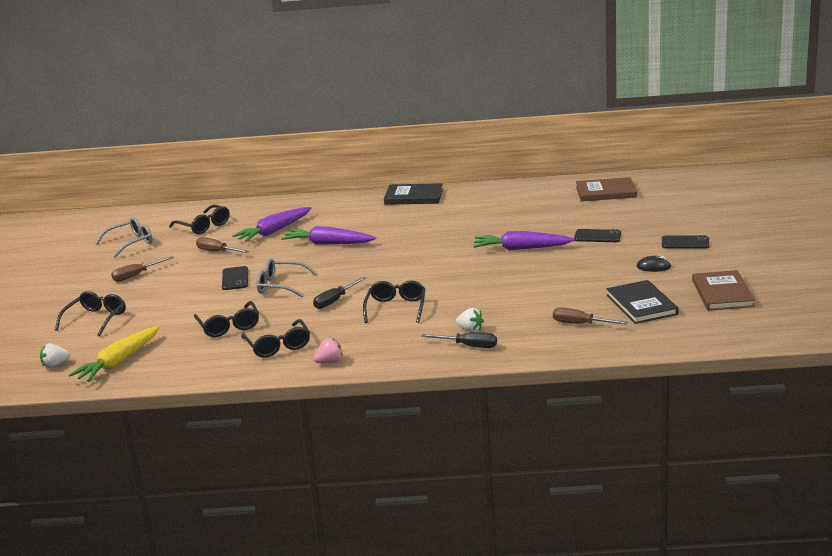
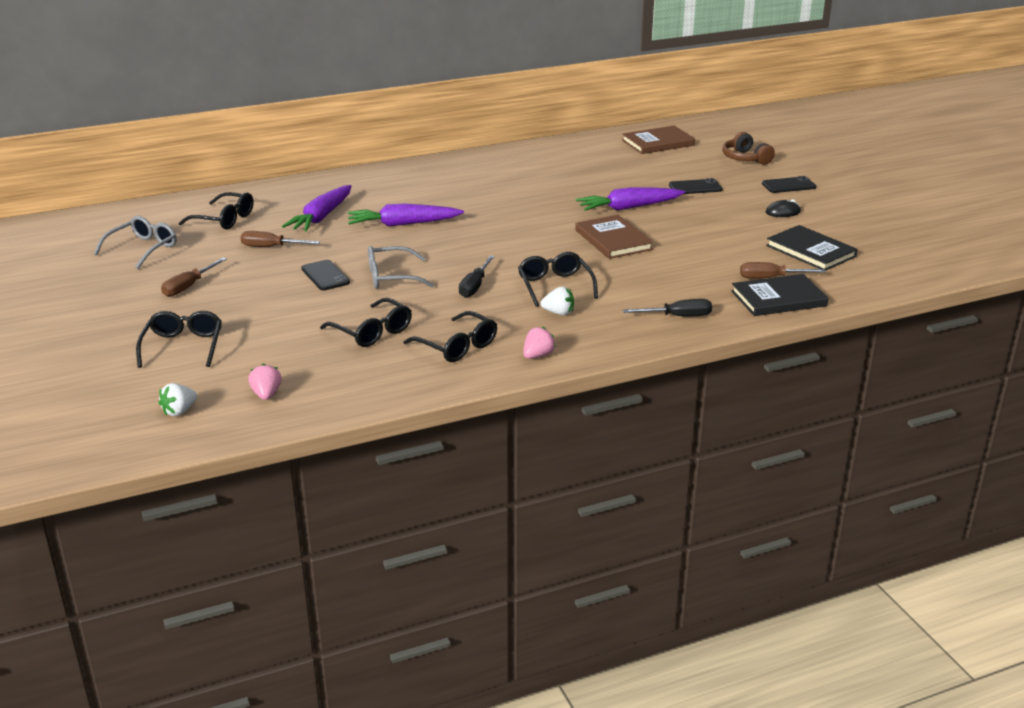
camera: 25 degrees left, 5 degrees up
yellow carrot [69,326,159,382] -> pink strawberry [248,363,281,400]
black book [384,183,443,205] -> black book moved to [731,274,829,316]
white strawberry [456,308,484,332] -> white strawberry moved to [541,287,574,315]
brown book [692,270,755,311] -> brown book moved to [575,215,653,259]
none -> brown headphones [722,132,775,165]

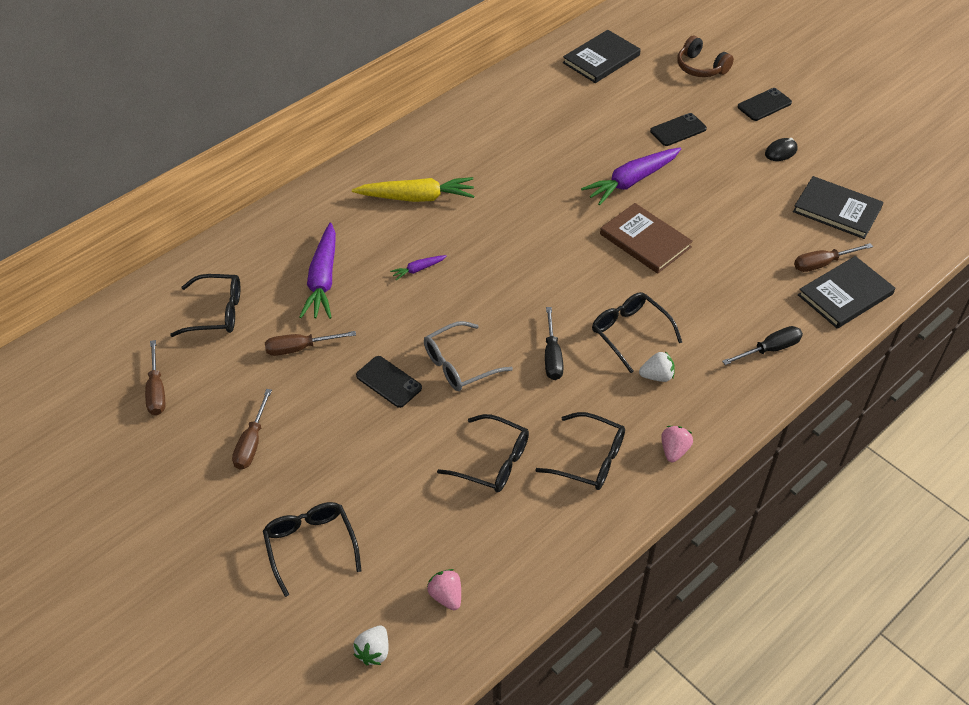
camera: 20 degrees left, 20 degrees up
grey glasses [94,216,177,269] -> brown screwdriver [145,340,165,415]
purple carrot [348,204,464,227] -> purple carrot [390,255,447,281], size x0.46
brown book [622,126,695,154] -> black book [563,30,641,83]
none -> yellow carrot [352,177,474,202]

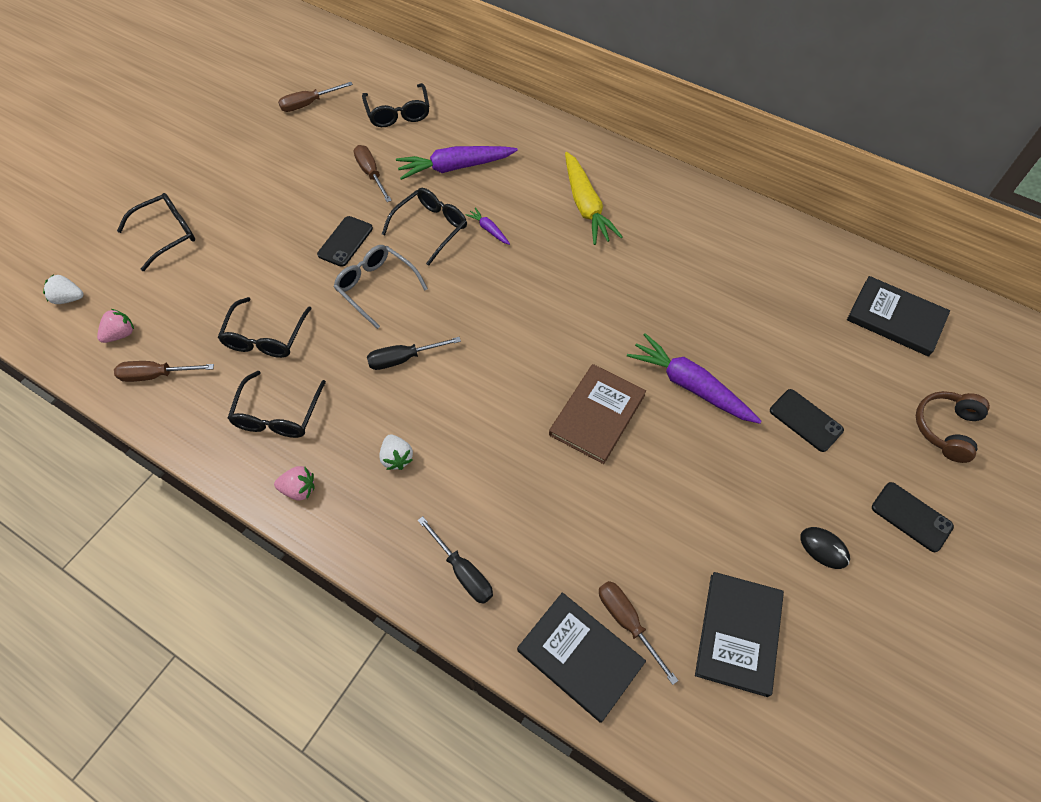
camera: 75 degrees right, 10 degrees up
brown screwdriver [232,389,272,470] -> brown screwdriver moved to [114,361,214,382]
black glasses [592,292,682,373] -> black glasses moved to [382,188,467,266]

